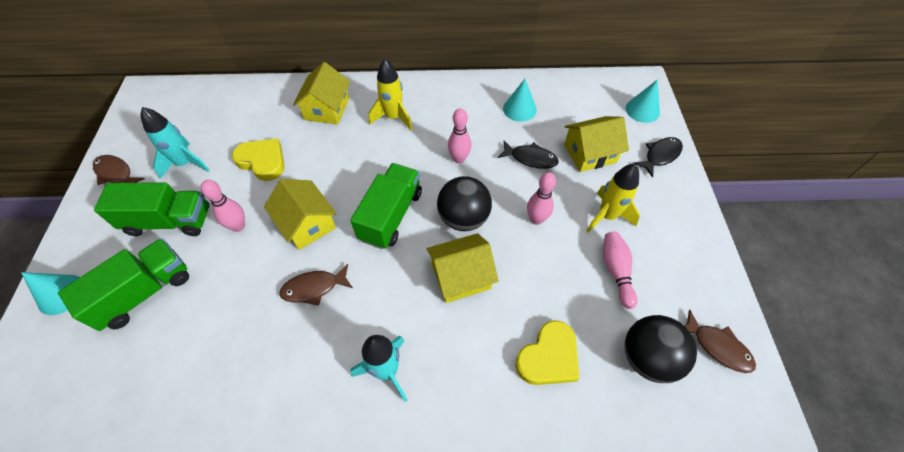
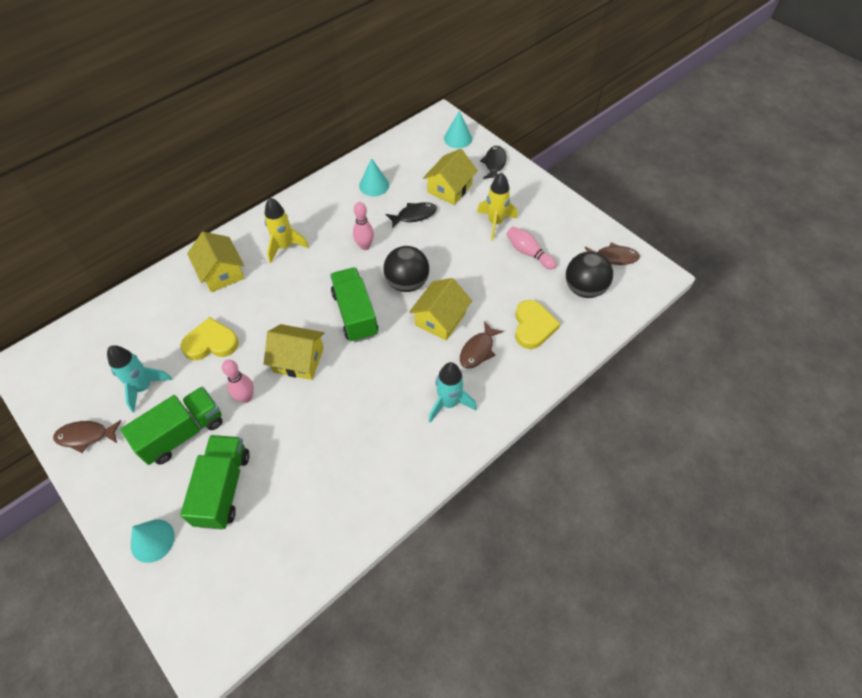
camera: 40 degrees left, 0 degrees up
brown fish [279,264,353,306] -> brown fish moved to [460,321,504,369]
pink bowling pin [527,172,556,225] -> none

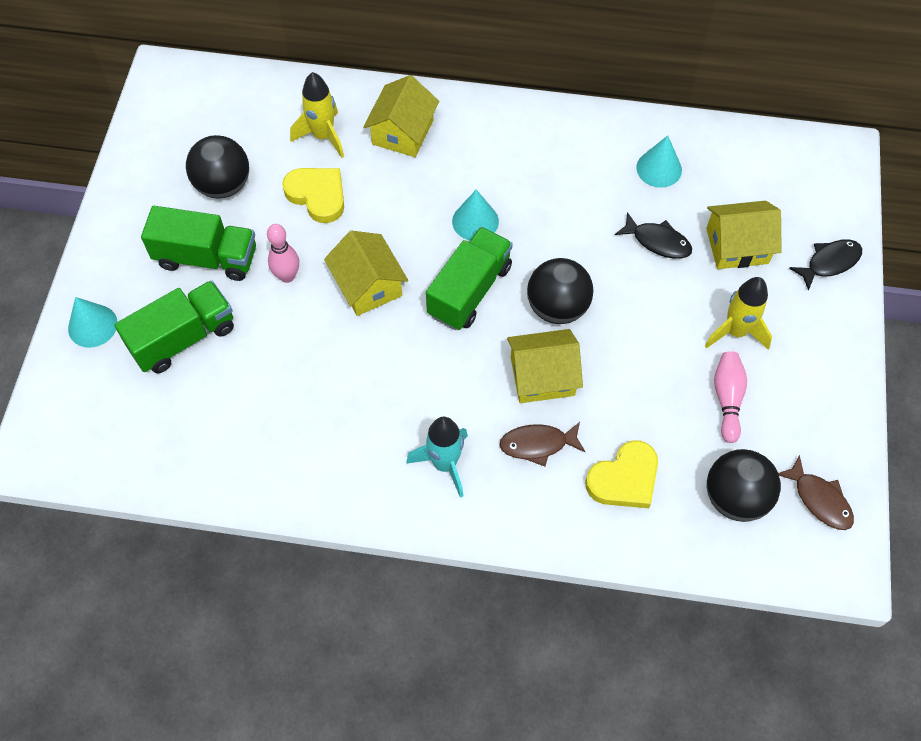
camera: 50 degrees right, 5 degrees up
brown fish [53,420,122,453] -> none
turquoise rocket [107,345,172,413] -> black ball [186,135,249,199]
yellow rocket [265,197,309,264] -> yellow rocket moved to [290,72,344,158]
pink bowling pin [353,202,374,250] -> none
turquoise cone [444,111,472,148] -> turquoise cone moved to [452,189,499,240]

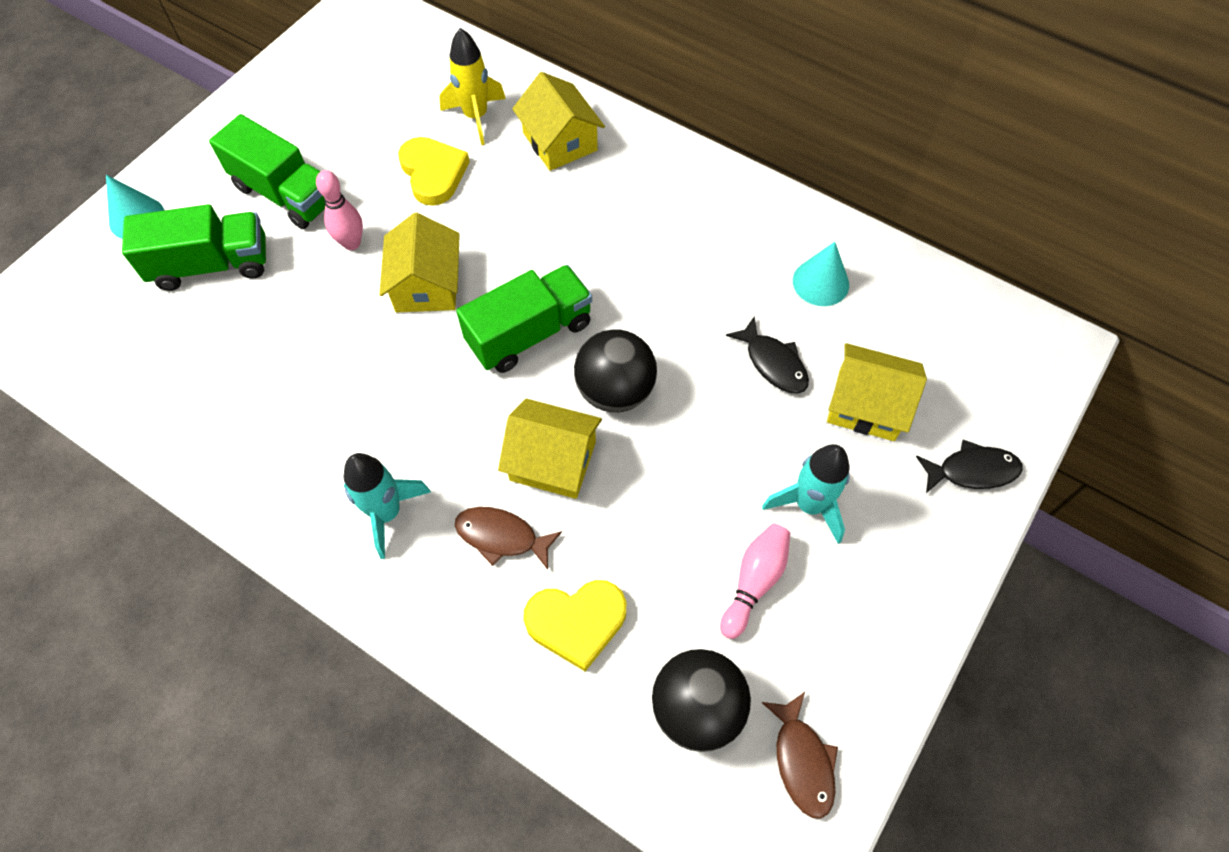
camera: 25 degrees right, 0 degrees up
black ball [186,135,249,199] -> none
yellow house [363,75,439,157] -> yellow house turned 75 degrees counterclockwise [512,72,605,171]
turquoise cone [452,189,499,240] -> none
yellow rocket [705,277,772,350] -> turquoise rocket [762,444,849,544]

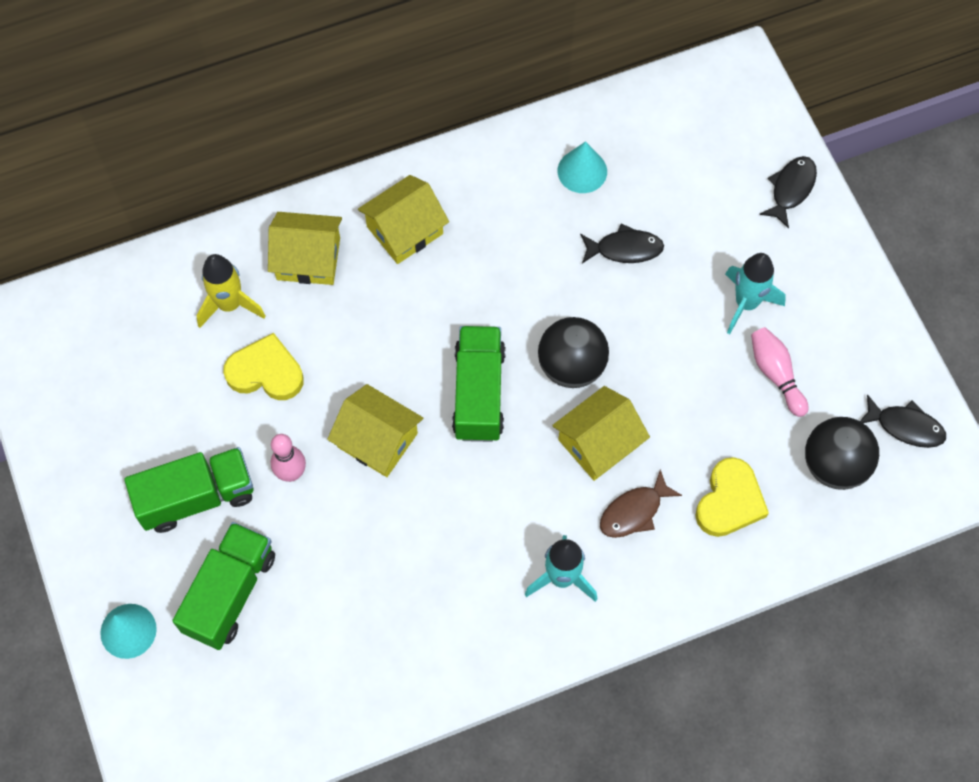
camera: 55 degrees left, 5 degrees up
brown fish [761,692,838,819] -> black fish [860,394,946,448]
yellow house [827,343,927,441] -> yellow house moved to [358,175,449,264]

